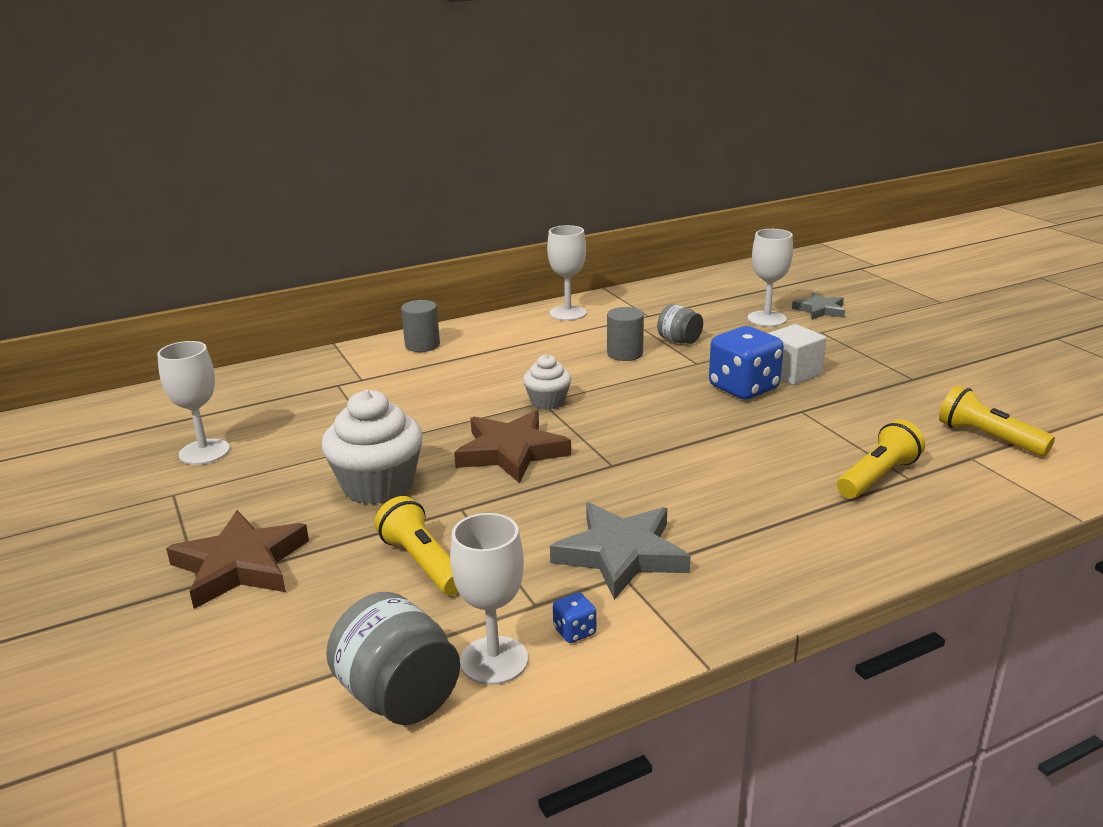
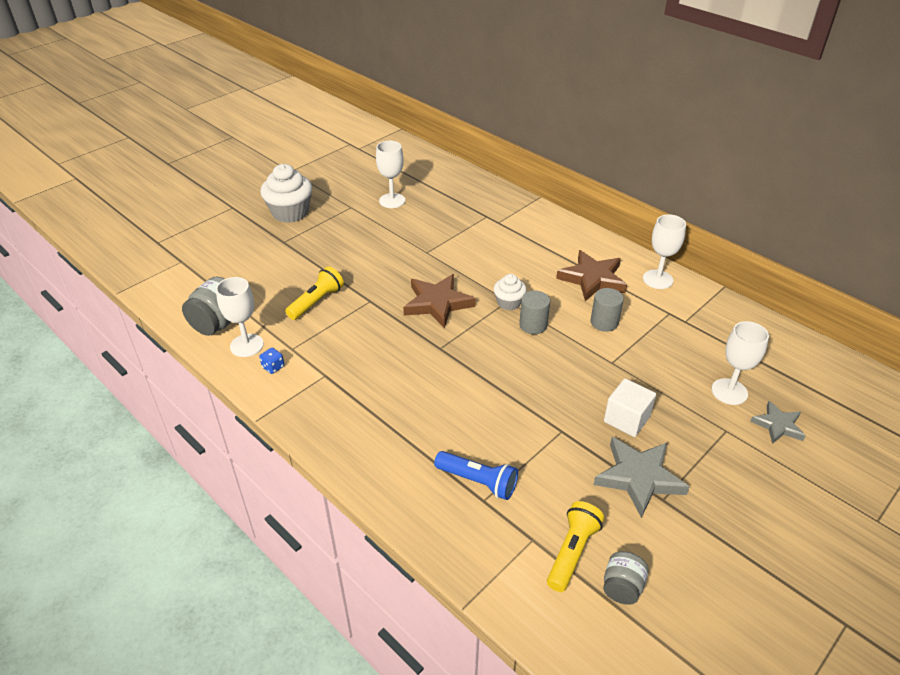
camera: 70 degrees right, 15 degrees up
brown star [166,510,309,609] -> brown star moved to [556,250,627,301]
white cupcake [322,390,423,504] -> white cupcake moved to [260,164,312,223]
grey cylinder [401,300,440,352] -> grey cylinder moved to [519,291,550,334]
grey star [550,502,690,600] -> grey star moved to [594,437,689,518]
grey jar [657,304,703,344] -> grey jar moved to [603,551,649,605]
blue dice [709,326,784,400] -> none
yellow flashlight [837,420,925,499] -> blue flashlight [434,451,518,500]

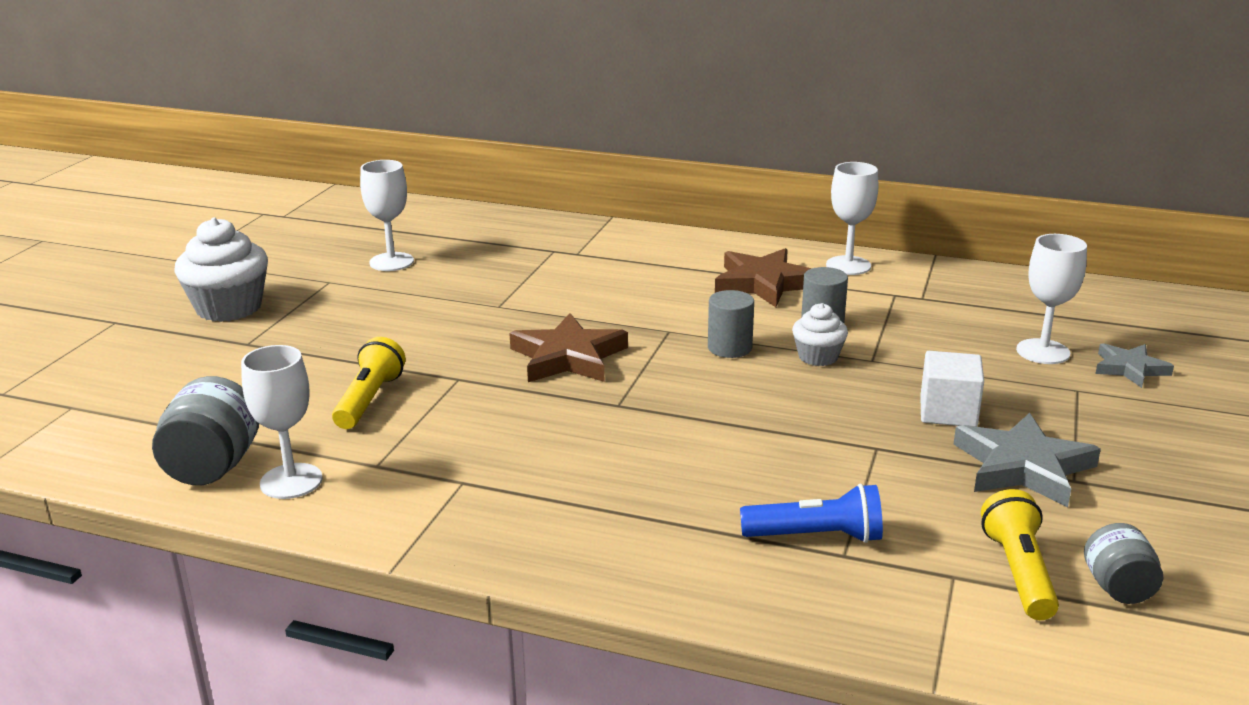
camera: 25 degrees left, 15 degrees down
blue dice [259,348,284,374] -> none
white cupcake [494,274,527,310] -> white cupcake moved to [792,303,848,366]

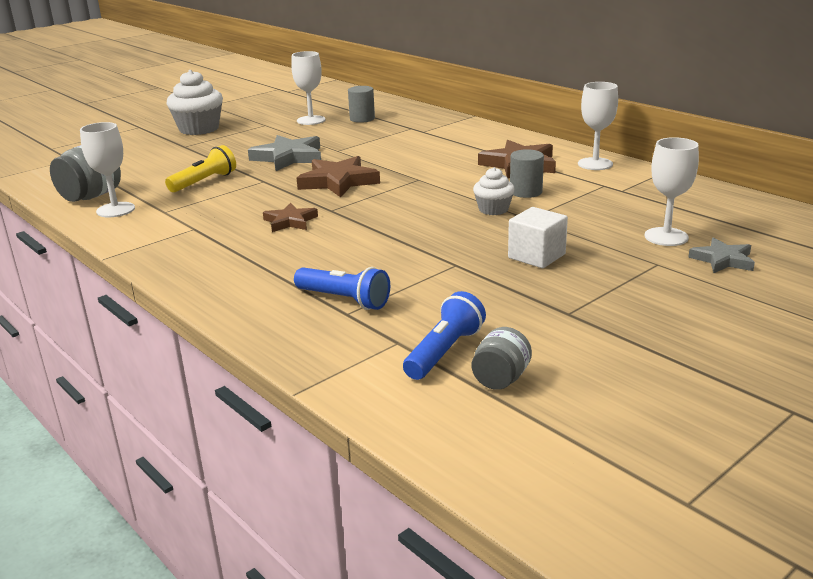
camera: 30 degrees right, 0 degrees up
grey cylinder [708,290,754,358] -> grey cylinder moved to [348,86,375,123]
grey star [954,413,1101,507] -> grey star moved to [248,135,321,171]
yellow flashlight [981,489,1059,620] -> blue flashlight [403,291,486,380]
none -> brown star [263,203,318,232]

